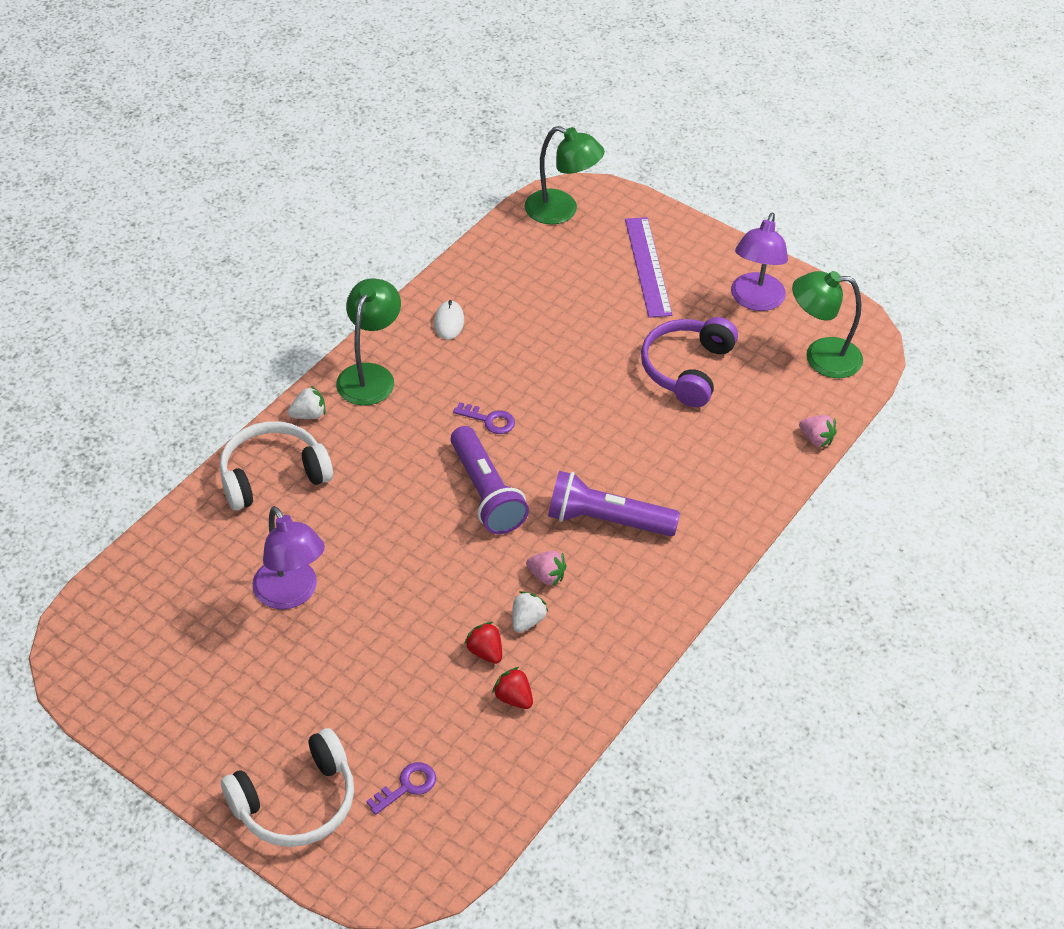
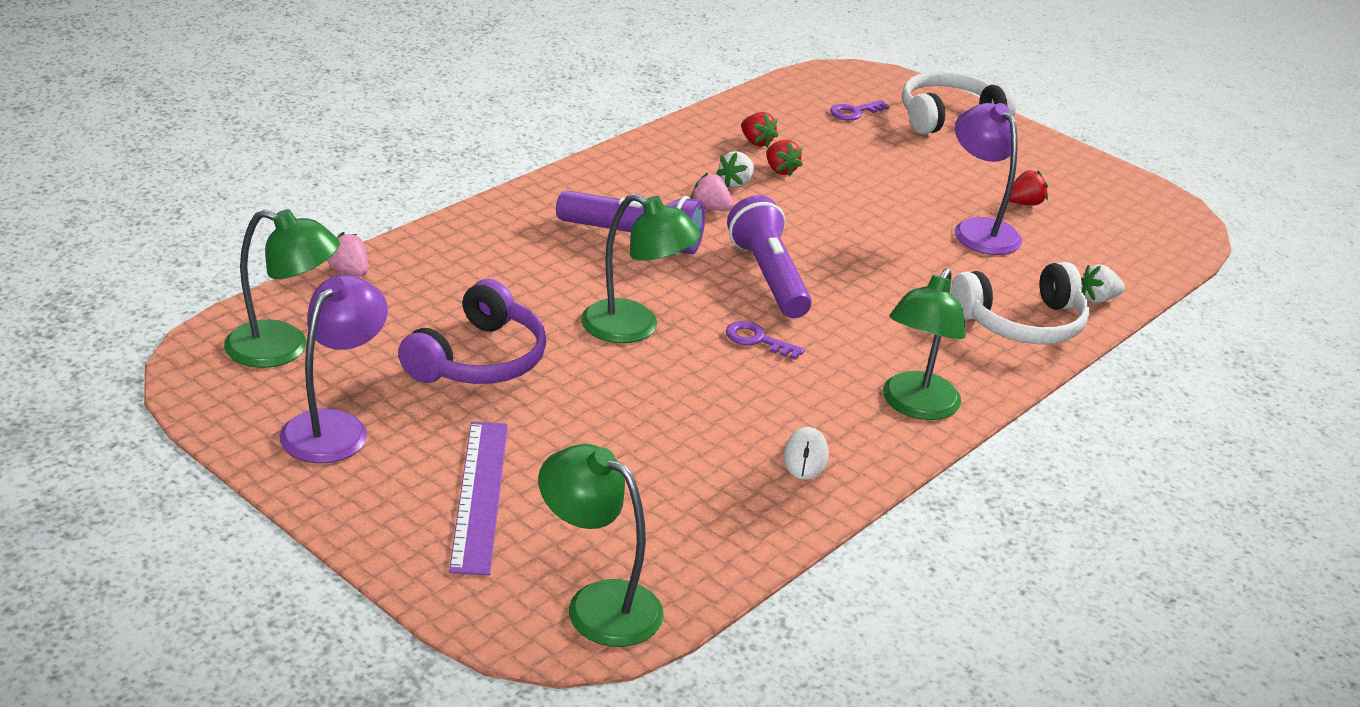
camera: 175 degrees left, 15 degrees down
white strawberry [288,386,326,419] -> white strawberry moved to [1081,264,1125,303]
none -> green lamp [581,193,701,343]
none -> red strawberry [1009,170,1048,205]

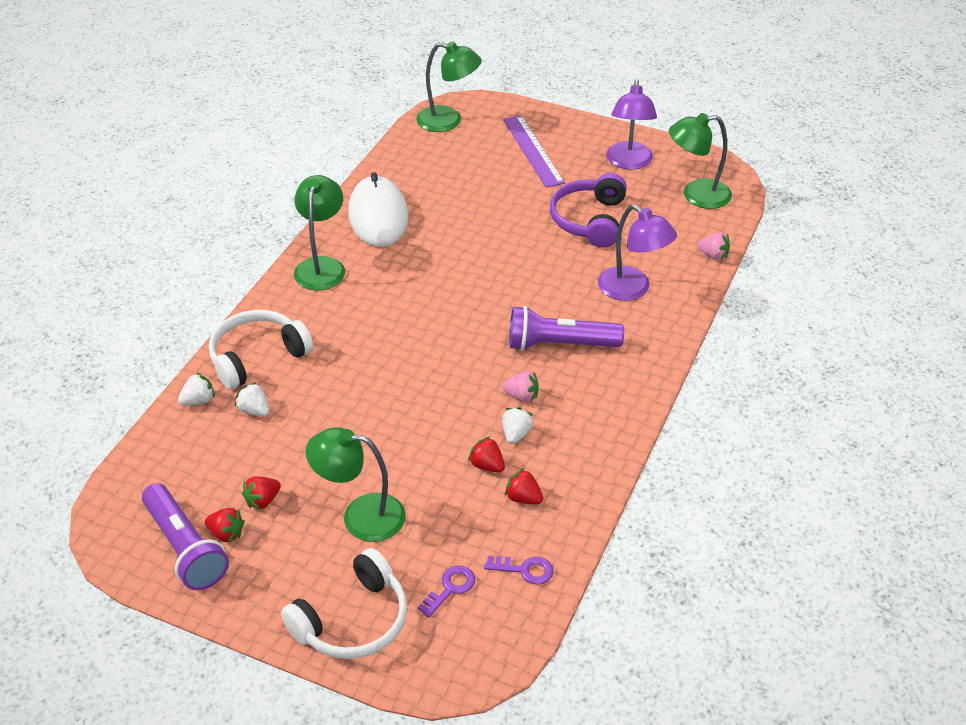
camera: 165 degrees right, 10 degrees up
green lamp [581,193,701,343] -> green lamp moved to [306,427,406,542]
purple key [726,321,805,360] -> purple key moved to [484,556,554,585]
purple flashlight [727,195,812,318] -> purple flashlight moved to [142,483,229,590]
white mouse [783,427,828,480] -> white mouse [348,172,409,247], size x2.27
purple lamp [954,103,1022,255] -> purple lamp moved to [598,204,677,301]
none -> red strawberry [205,508,245,543]
none -> white strawberry [235,382,270,416]

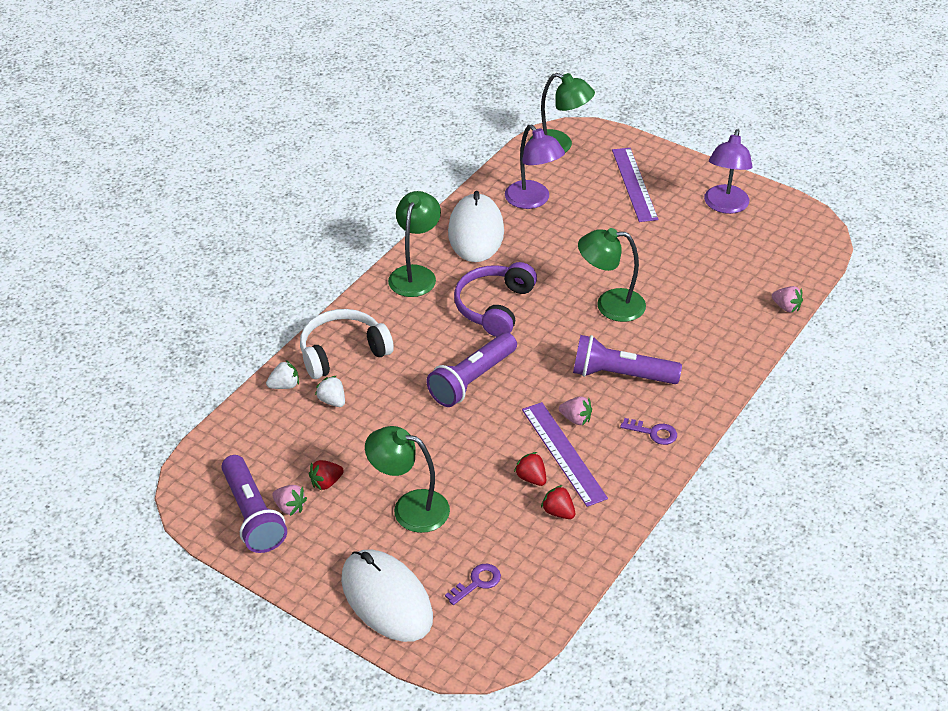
camera: 10 degrees right, 0 degrees up
red strawberry [205,508,245,543] -> pink strawberry [272,485,307,516]
white headphones [281,548,407,659] -> white mouse [341,550,433,642]
purple key [484,556,554,585] -> purple key moved to [620,418,677,445]
white strawberry [502,407,534,444] -> purple ruler [522,402,608,507]
purple headphones [550,173,627,248] -> purple headphones moved to [454,262,537,337]
purple lamp [598,204,677,301] -> purple lamp moved to [505,125,565,209]
green lamp [669,113,732,209] -> green lamp moved to [578,228,646,322]
none -> purple flashlight [426,332,517,407]

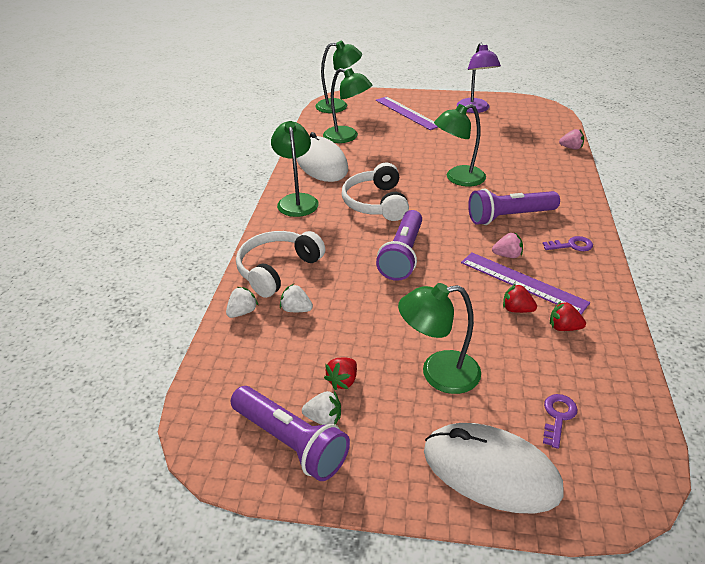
camera: 25 degrees left, 5 degrees down
pink strawberry [272,485,307,516] -> white strawberry [302,391,341,425]
purple headphones [454,262,537,337] -> white headphones [342,163,409,221]
purple lamp [505,125,565,209] -> green lamp [323,68,372,143]

